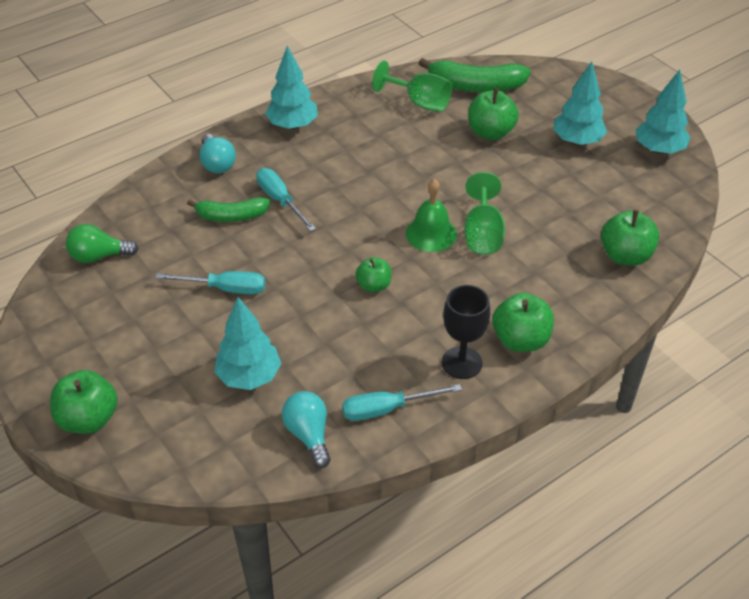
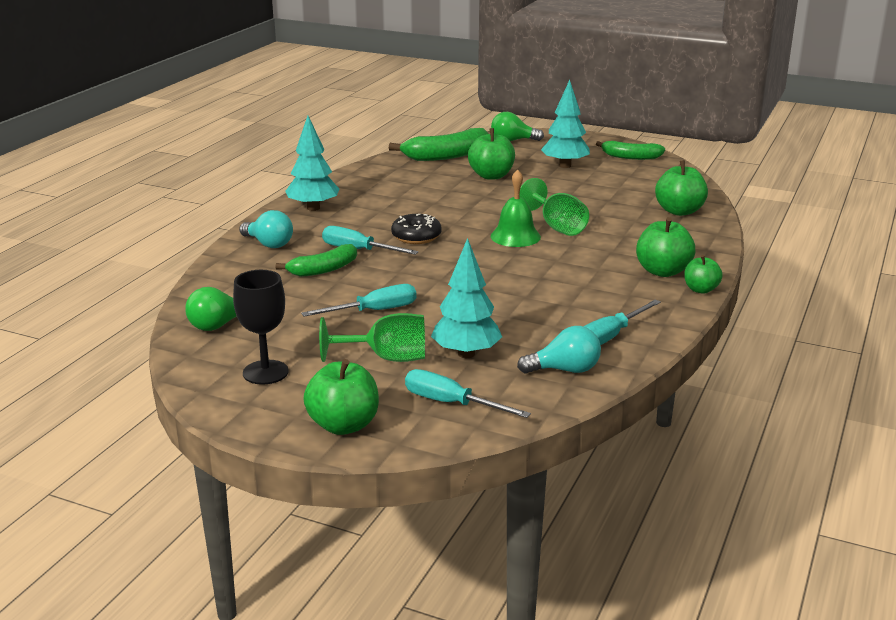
camera: 30 degrees left, 20 degrees down
turquoise light bulb [282,391,331,468] -> turquoise light bulb turned 135 degrees clockwise [517,326,601,373]
green apple [355,257,392,292] -> green apple moved to [684,255,723,294]
green goblet [372,60,452,112] -> green goblet moved to [319,313,425,362]
black goblet [442,285,490,379] -> black goblet moved to [233,270,289,385]
turquoise tree [636,70,691,154] -> green banana [596,141,665,160]
none -> black donut [391,214,442,244]
none -> turquoise screwdriver [405,369,531,418]
none -> green light bulb [491,112,544,141]

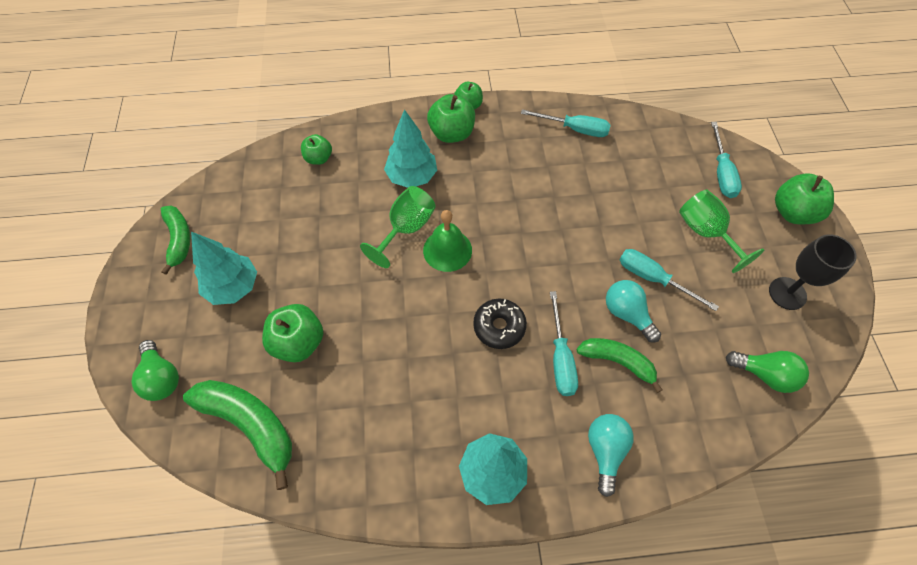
camera: 120 degrees left, 35 degrees up
turquoise tree [431,238,502,358] -> turquoise tree moved to [384,109,437,188]
turquoise light bulb [517,326,601,373] -> turquoise light bulb moved to [606,280,661,343]
green apple [655,160,708,216] -> green apple [301,134,332,165], size x0.63

